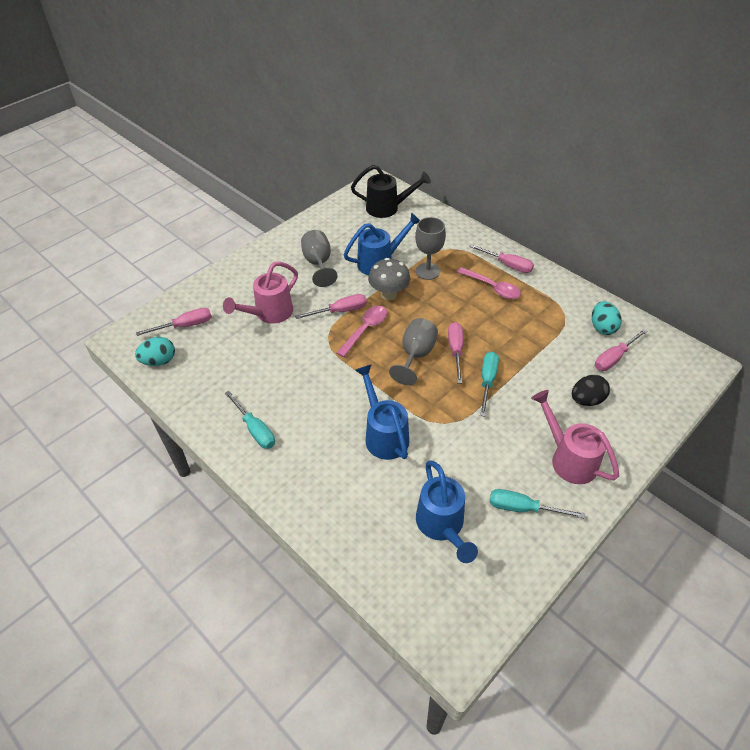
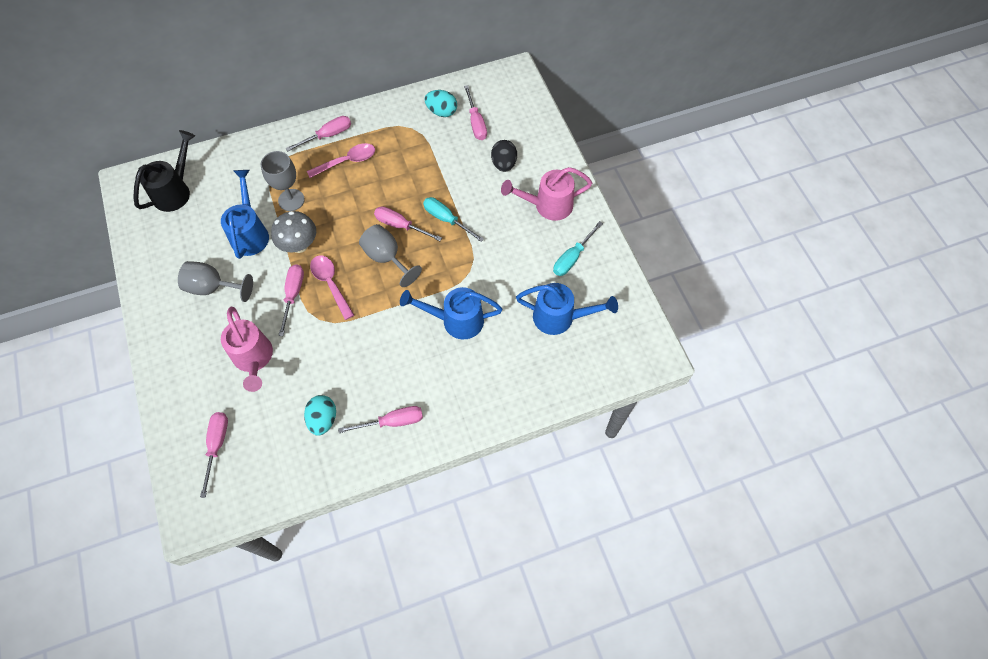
camera: 65 degrees left, 15 degrees up
turquoise egg [135,337,175,366] -> turquoise egg moved to [304,395,336,436]
turquoise screwdriver [225,391,275,449] -> pink screwdriver [338,406,423,433]

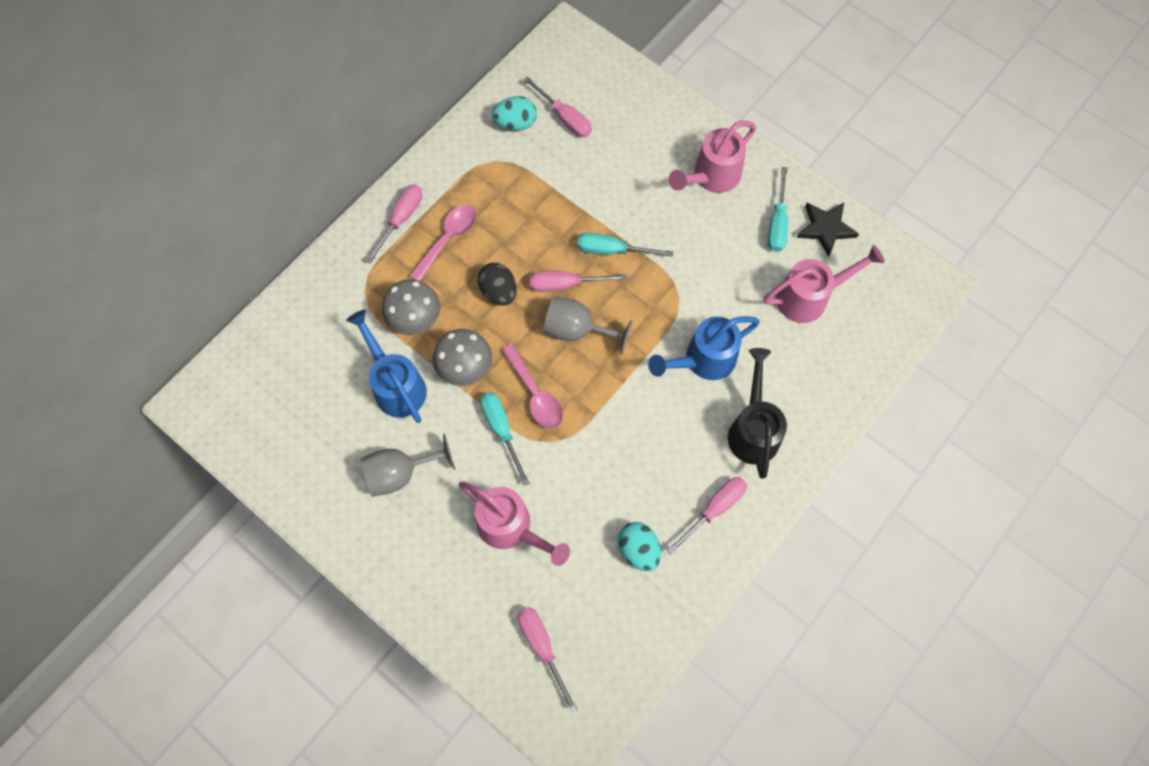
camera: 30 degrees left, 5 degrees up
black watering can [133,130,195,212] -> black watering can moved to [728,348,787,479]
grey goblet [261,151,305,211] -> grey mushroom [382,279,440,335]
pink screwdriver [278,264,304,336] -> turquoise screwdriver [480,392,530,486]
pink spoon [310,255,354,320] -> pink spoon turned 150 degrees counterclockwise [502,344,563,429]
black egg [491,140,517,172] -> black egg moved to [478,263,517,306]
blue watering can [516,283,618,335] -> pink watering can [764,245,885,323]
none -> black star [796,202,859,257]

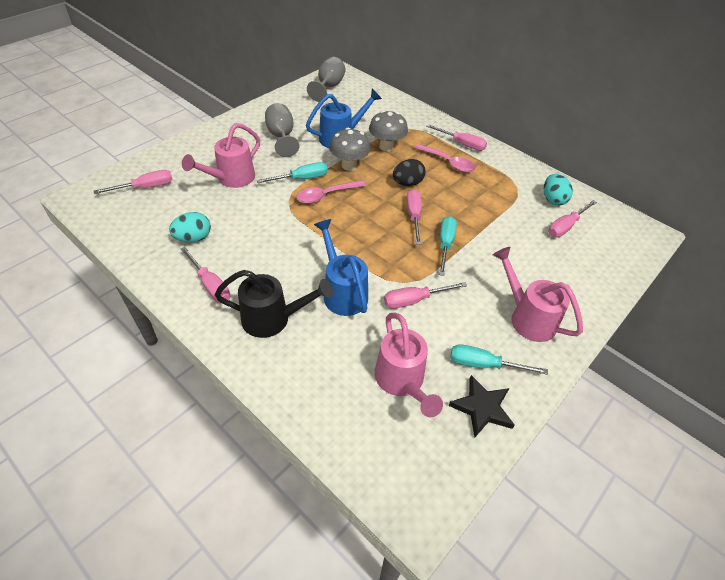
camera: 90 degrees right, 20 degrees down
grey goblet [543,296,633,355] -> grey goblet moved to [307,57,345,102]
none -> pink screwdriver [384,282,467,308]

